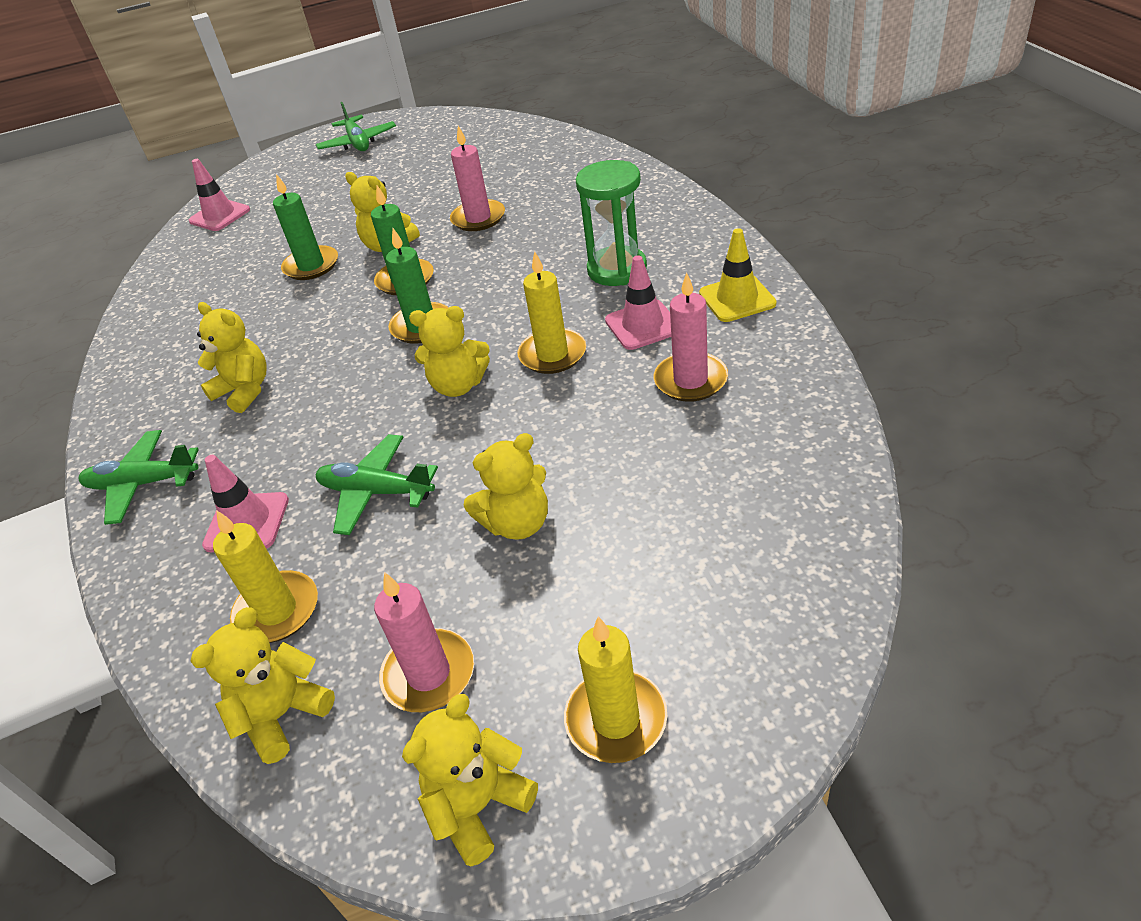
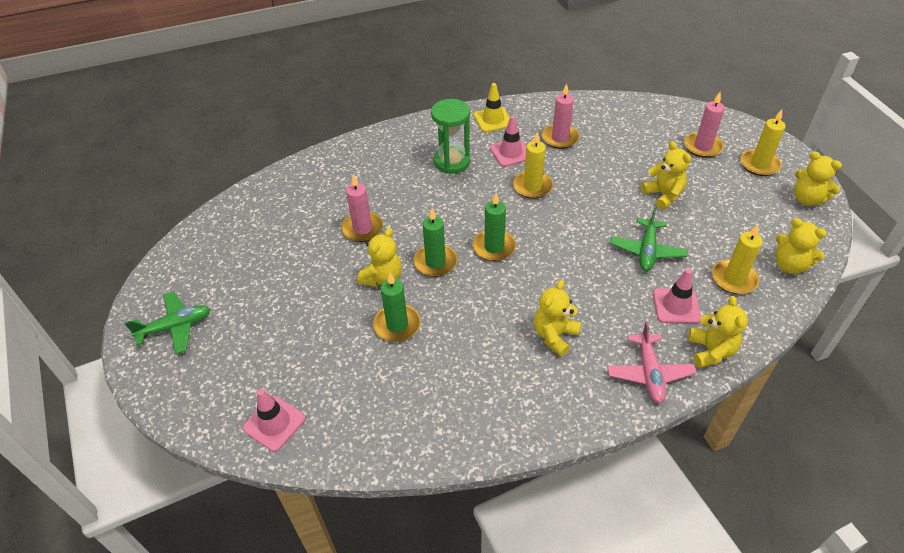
camera: 95 degrees left, 5 degrees up
green plane [78,430,199,525] -> pink plane [607,322,696,403]
pink candle [374,572,474,712] -> pink candle moved to [684,92,725,158]
yellow teddy bear [409,306,490,397] -> yellow teddy bear moved to [688,296,748,368]

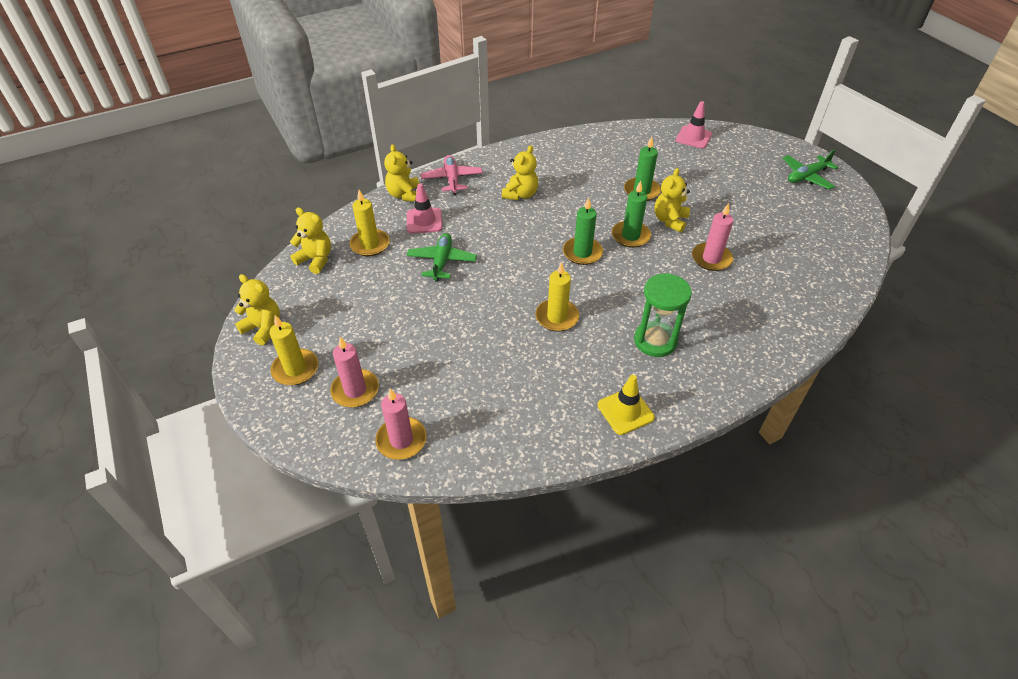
camera: 170 degrees right, 0 degrees up
pink traffic cone [490,116,526,167] -> none
pink candle [542,83,579,149] -> pink candle moved to [375,388,426,460]
yellow teddy bear [641,141,691,209] -> none

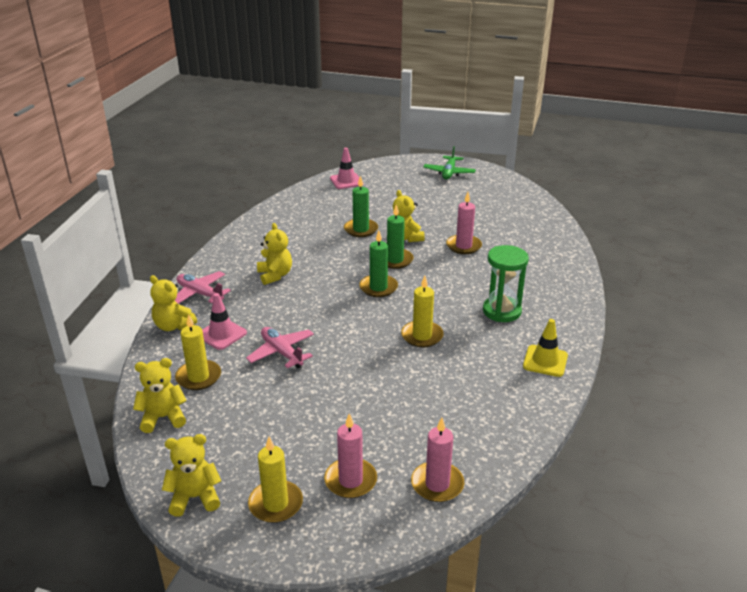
camera: 45 degrees left, 15 degrees down
green plane [407,233,477,282] -> pink plane [246,327,314,368]

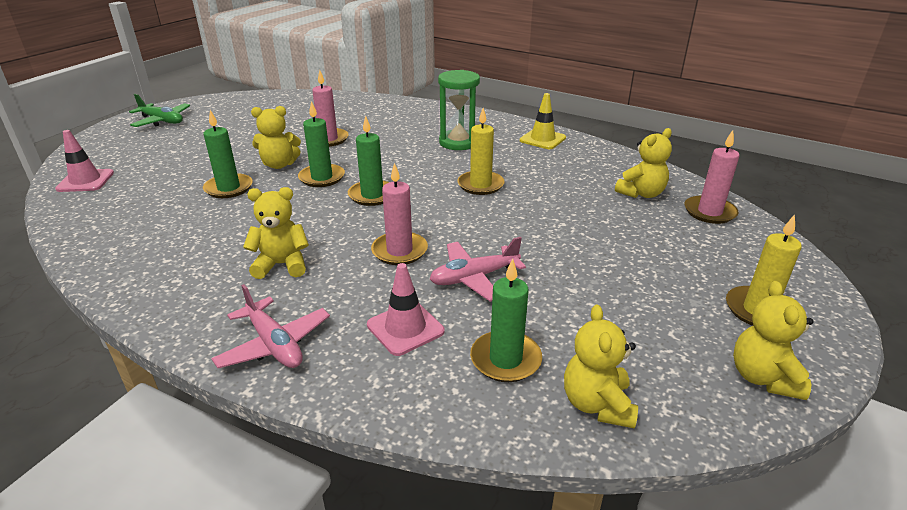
camera: 75 degrees left, 0 degrees up
yellow teddy bear [150,275,197,331] -> yellow teddy bear moved to [615,128,672,198]
pink plane [175,271,231,304] -> pink plane turned 90 degrees counterclockwise [211,284,330,368]
yellow candle [175,314,221,390] -> green candle [470,259,542,382]
pink candle [324,413,377,498] -> pink candle moved to [371,163,428,265]

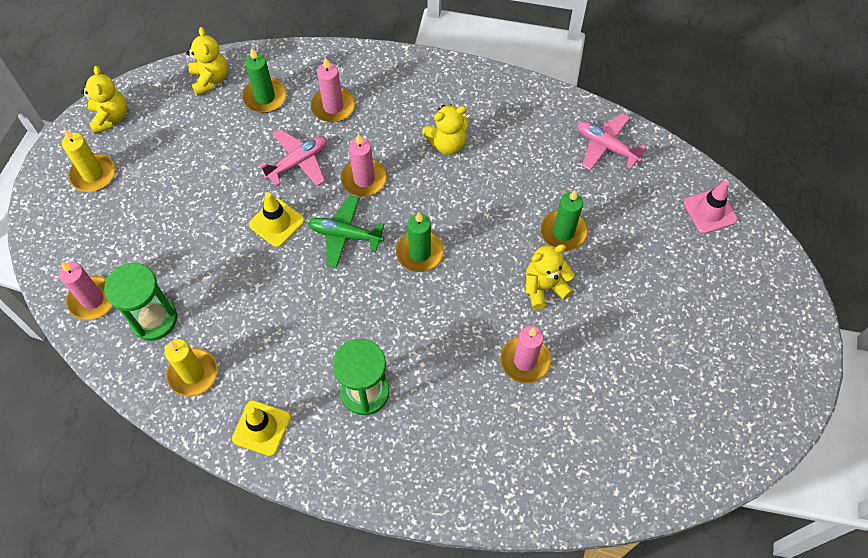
camera: 165 degrees right, 30 degrees up
green plane [129,94,190,127] -> green plane moved to [308,196,384,268]
pink plane [211,284,330,368] -> pink plane moved to [577,113,647,171]
green candle [298,101,345,187] -> none
pink traffic cone [367,263,445,356] -> pink candle [311,58,355,123]
yellow candle [457,108,505,195] -> yellow candle moved to [165,339,218,397]
yellow teddy bear [615,128,672,198] -> green hourglass [104,263,177,341]
none -> yellow traffic cone [249,192,305,247]

